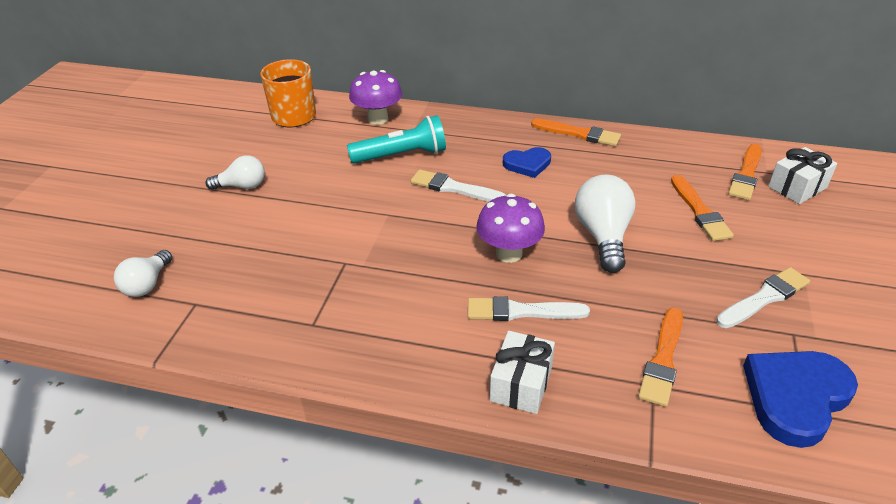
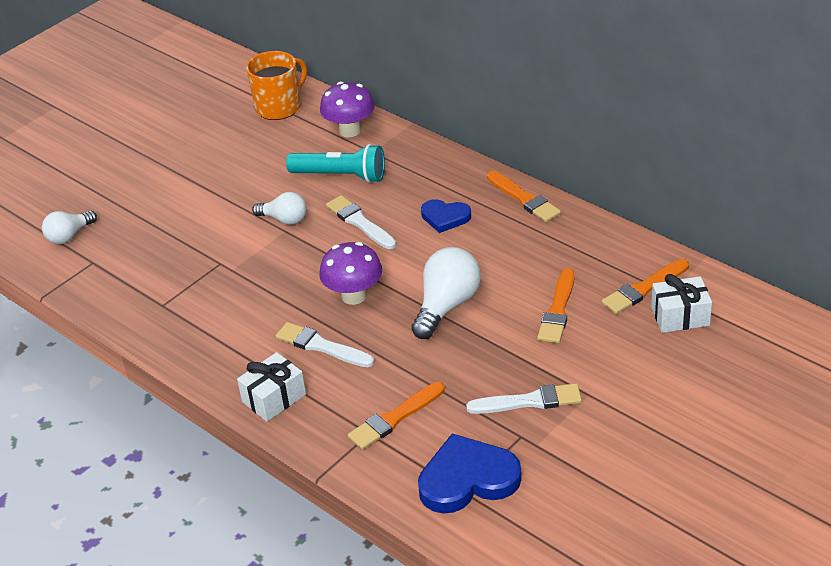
camera: 30 degrees right, 0 degrees up
white light bulb [205,155,265,190] -> white light bulb moved to [252,192,307,225]

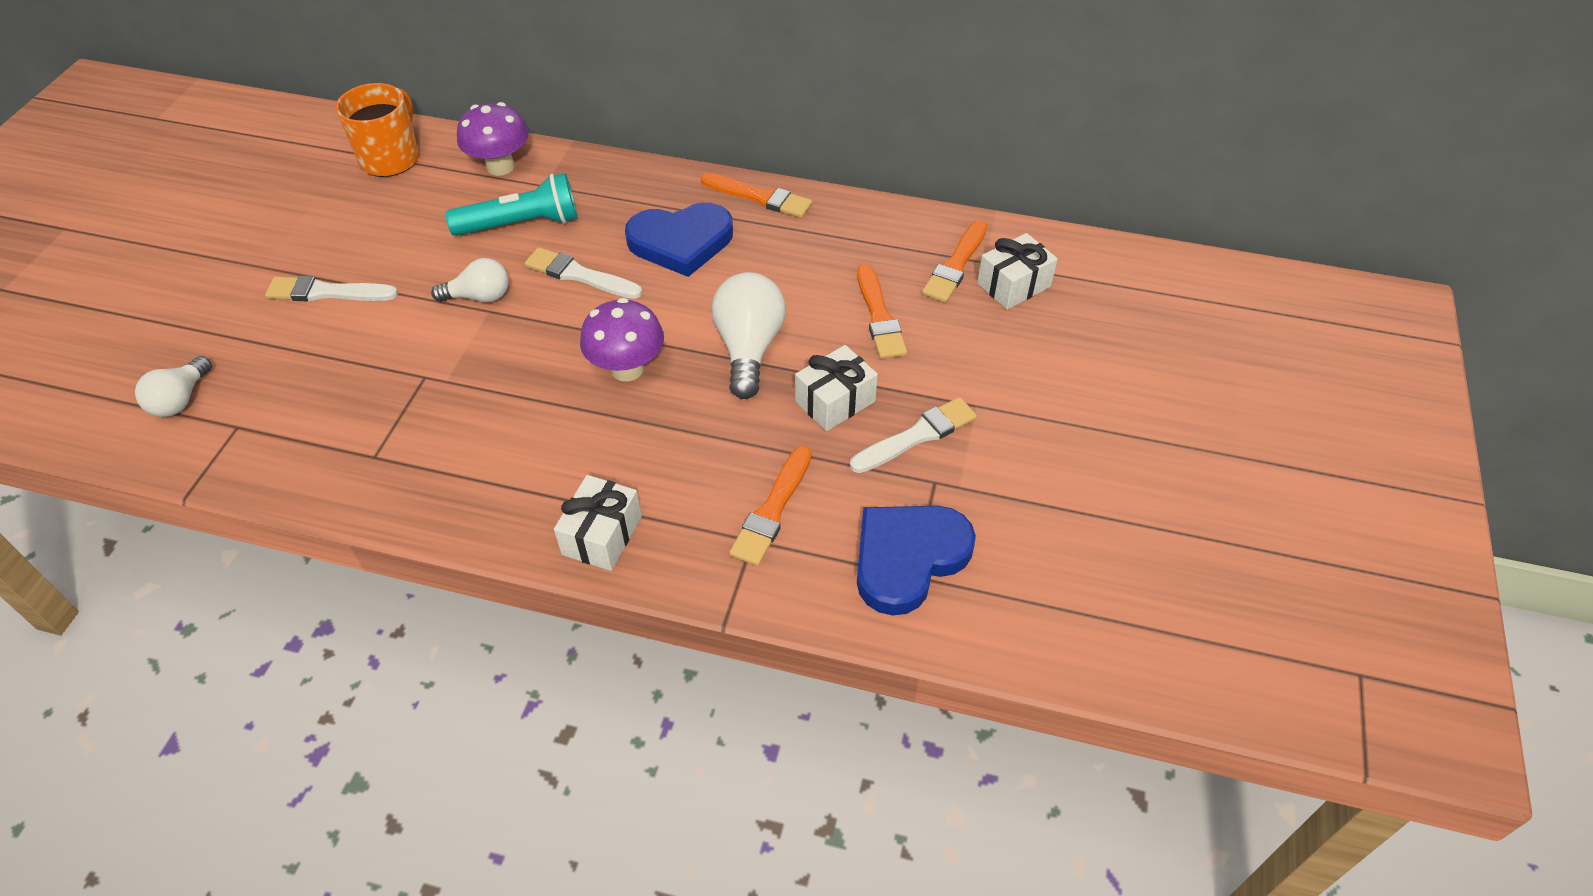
camera: 30 degrees left, 10 degrees up
white brush [276,322,374,367] -> white brush moved to [265,276,398,302]
blue heart [421,199,471,233] -> blue heart [625,203,733,277], size x1.69
none -> white gift [795,345,878,431]

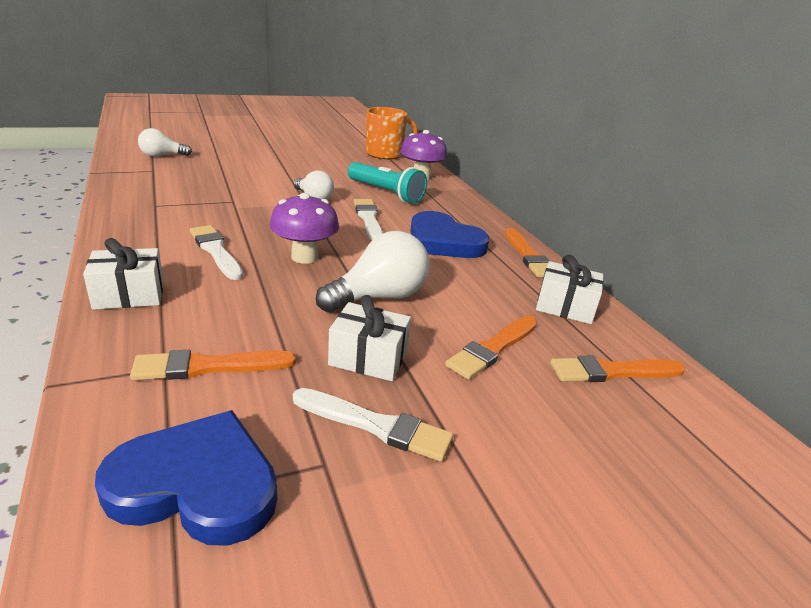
camera: 50 degrees right, 20 degrees down
white brush [265,276,398,302] -> white brush moved to [190,225,243,280]
white gift [977,233,1058,309] -> white gift moved to [536,255,604,324]

